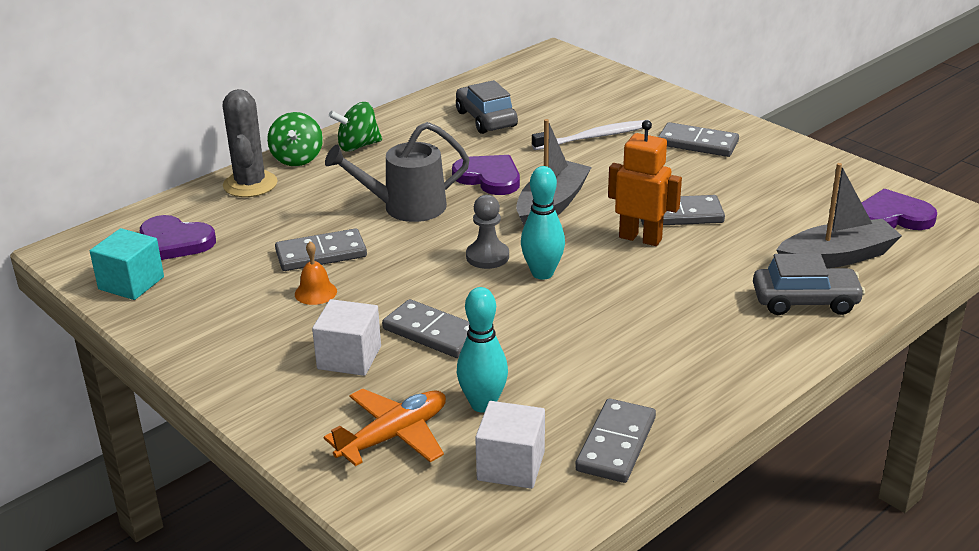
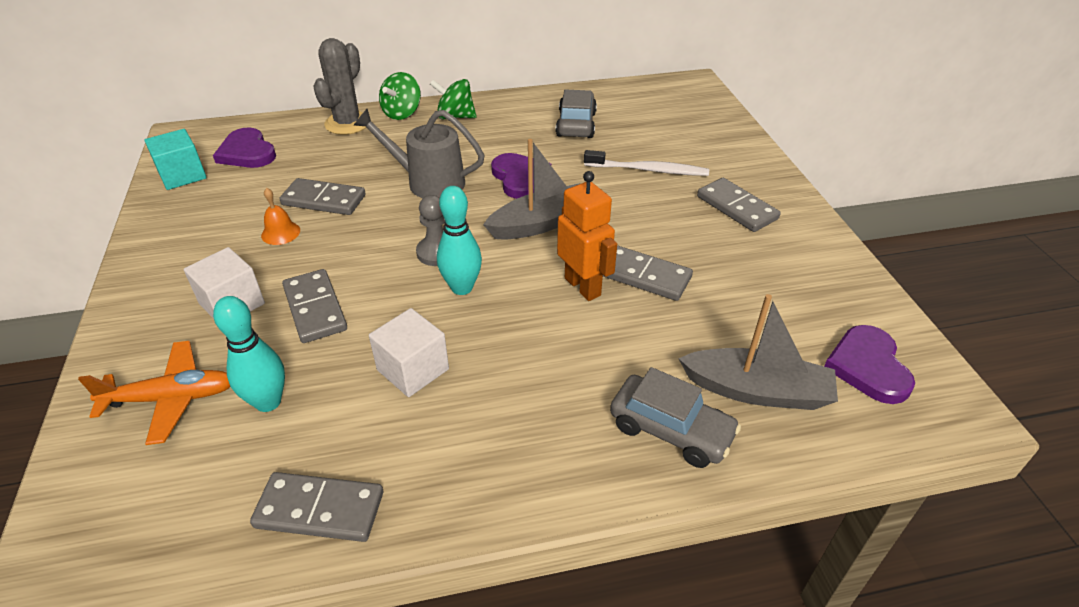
camera: 30 degrees right, 10 degrees up
white cube [475,401,545,489] -> white cube moved to [369,308,449,397]
grey domino [575,398,656,483] -> grey domino turned 45 degrees clockwise [250,472,383,542]
purple heart [862,188,937,230] -> purple heart turned 120 degrees counterclockwise [824,325,915,404]

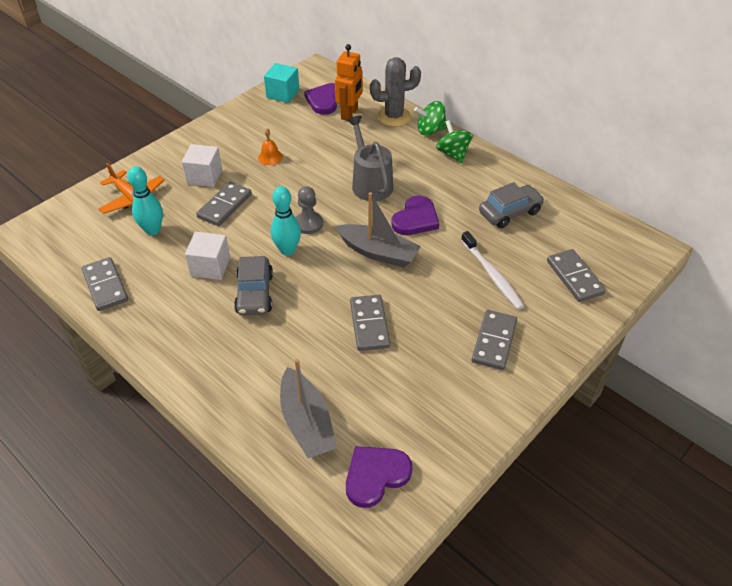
camera: 55 degrees right, 5 degrees up
grey domino [280,178,366,215] -> grey domino moved to [547,249,606,302]
orange robot [557,171,617,301] -> orange robot moved to [335,44,363,121]
grey car [610,367,741,468] -> grey car moved to [234,256,273,315]

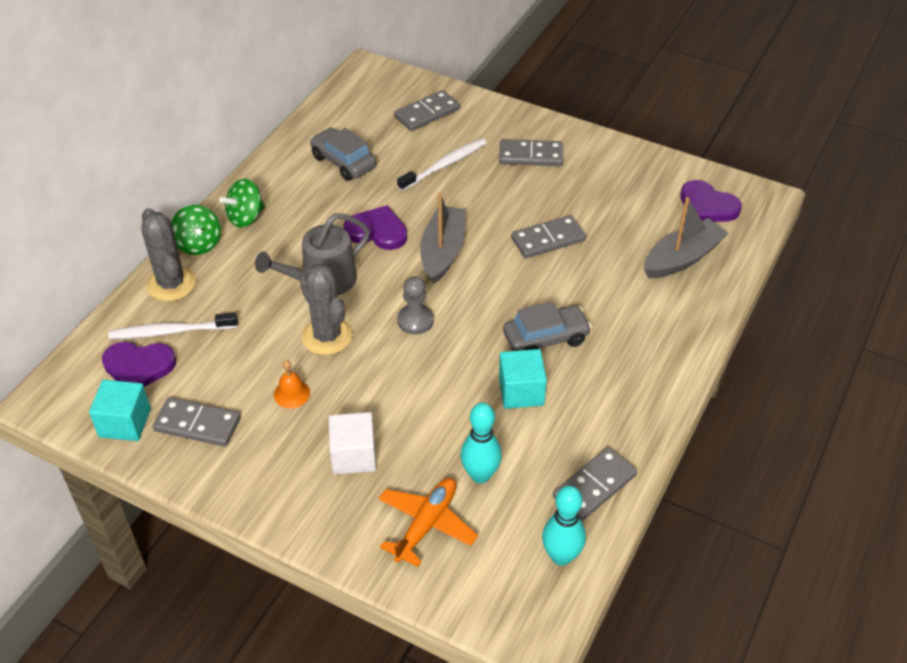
camera: 105 degrees left, 0 degrees up
white cube [185,232,230,280] -> turquoise cube [499,349,547,409]
grey domino [196,182,252,226] -> grey domino moved to [153,397,240,447]
turquoise bowling pin [271,186,301,256] -> turquoise bowling pin moved to [542,486,586,566]
orange robot [335,44,363,121] -> white toothbrush [108,313,238,339]
none -> grey cactus [299,264,353,355]

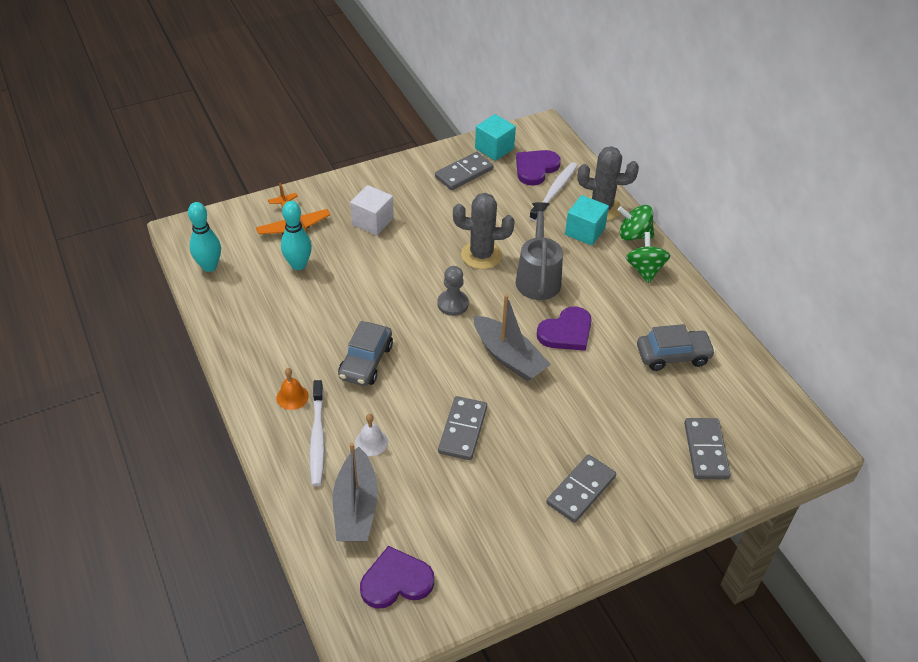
camera: 125 degrees right, 0 degrees up
orange bell [274,360,310,408] -> orange bell moved to [276,368,309,410]
white toothbrush [397,138,487,191] -> white toothbrush moved to [310,380,325,486]
turquoise cube [499,349,547,409] -> turquoise cube moved to [565,195,609,246]
grey domino [553,447,637,521] -> none
none -> white bell [355,414,388,456]

